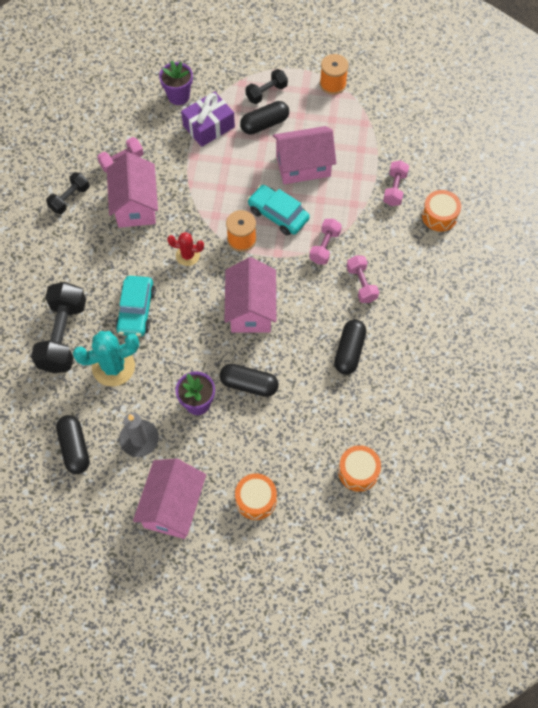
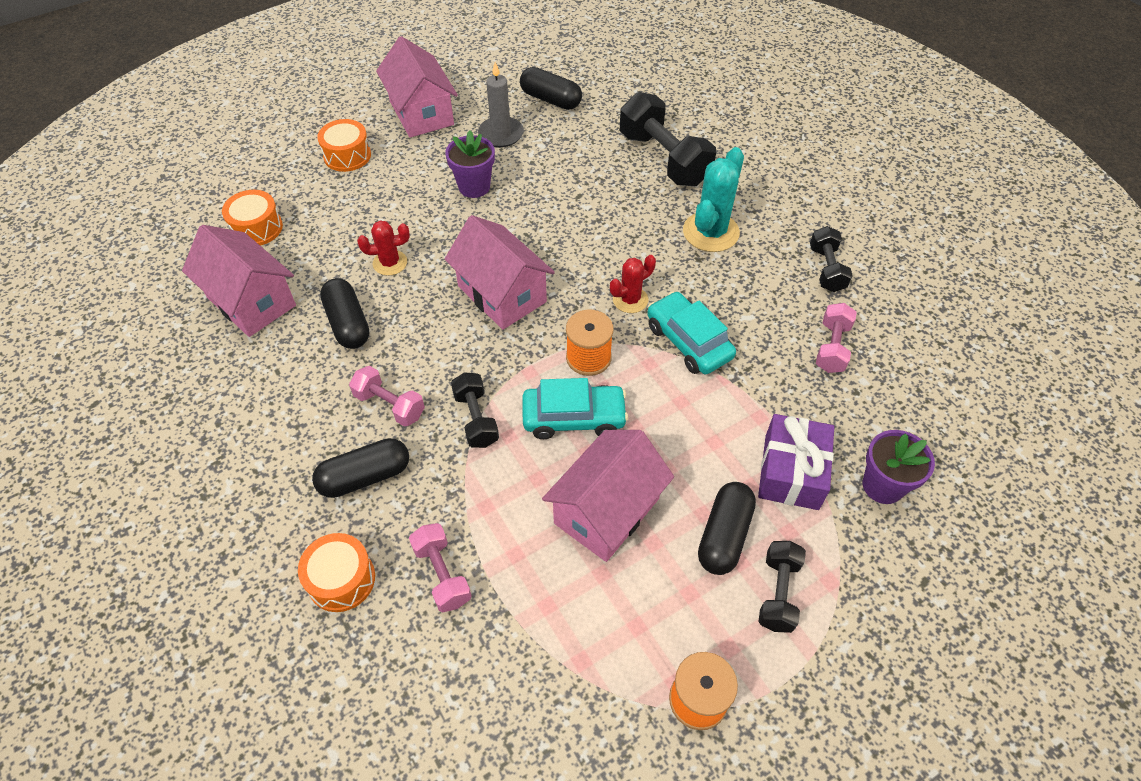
camera: 140 degrees right, 10 degrees down
turquoise cactus [73,331,139,386] -> turquoise cactus moved to [683,147,744,252]
pink house [107,152,158,228] -> pink house moved to [182,225,296,337]
turquoise car [115,276,156,337] -> turquoise car moved to [647,291,736,374]
black capsule [219,364,279,397] -> black capsule moved to [312,438,409,498]
pink dumbbell [309,219,342,265] -> black dumbbell [451,372,499,448]
none -> red cactus [357,220,410,276]

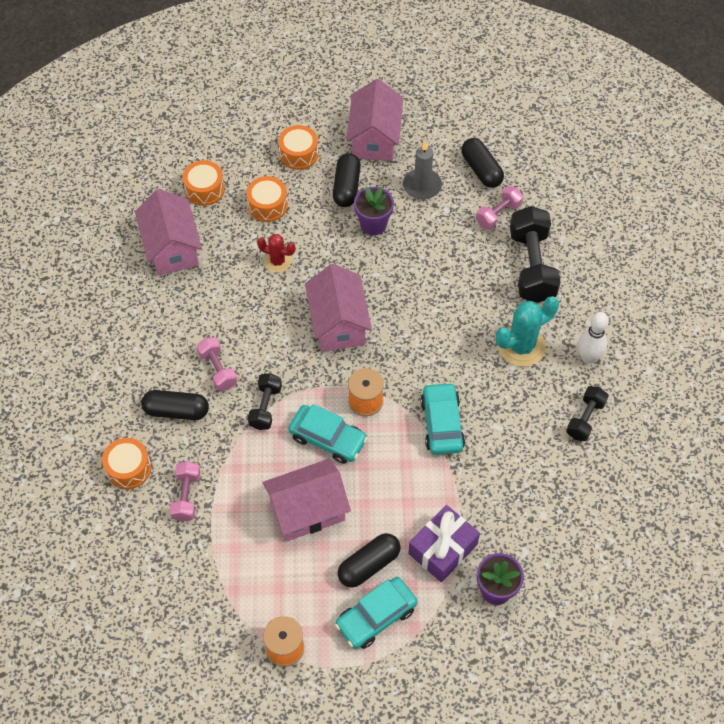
camera: 30 degrees right, 5 degrees up
black capsule [320,278,370,349] -> black capsule moved to [333,153,361,207]
red cactus [610,255,656,313] -> none
black dumbbell [758,541,806,633] -> turquoise car [335,577,417,649]
pink dumbbell [816,303,857,373] -> pink dumbbell moved to [476,186,523,230]
none -> orange drum [246,176,288,222]
none -> white bowling pin [578,312,609,363]

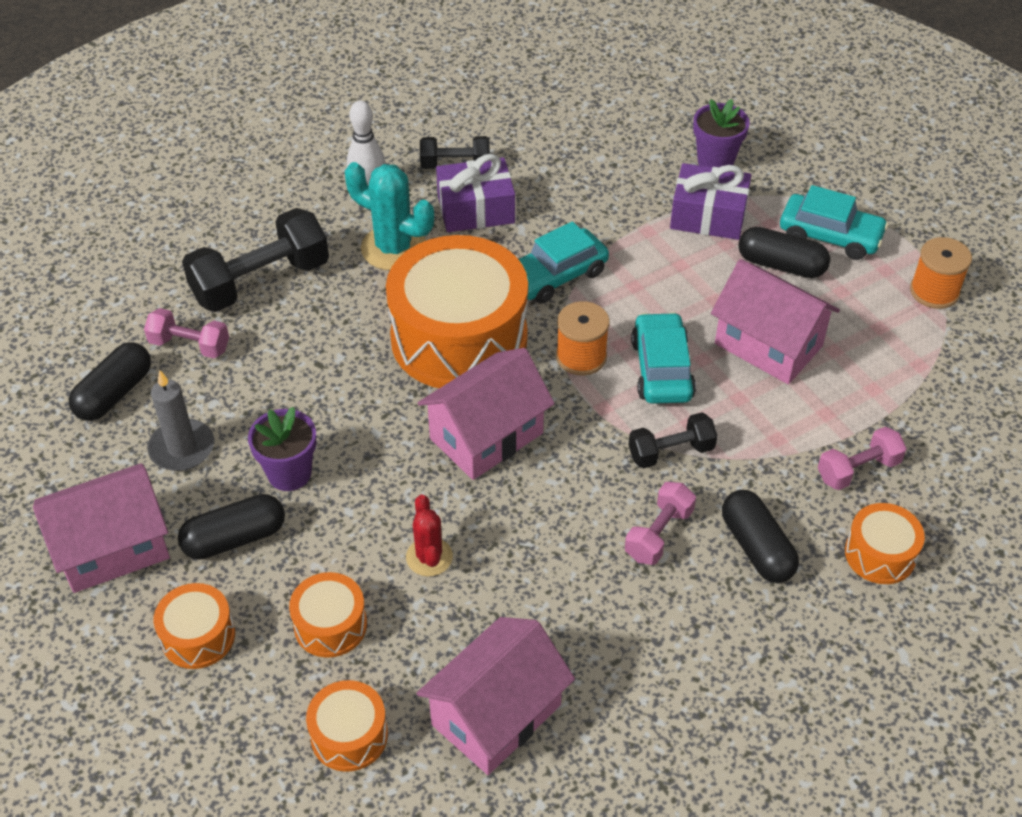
camera: 120 degrees left, 10 degrees down
none -> orange drum [386,235,528,388]
none -> purple gift [436,154,515,232]

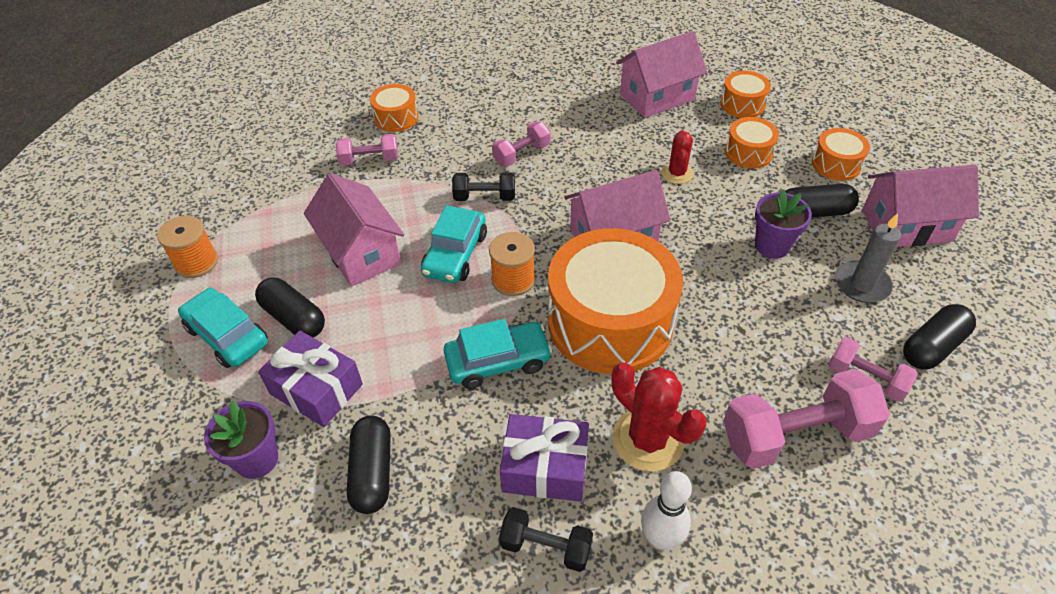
camera: 160 degrees left, 0 degrees up
black dumbbell [182,208,329,312] -> pink dumbbell [723,369,890,469]
turquoise cactus [345,162,434,270] -> red cactus [611,362,707,472]
black capsule [722,490,799,583] -> black capsule moved to [347,416,391,514]

